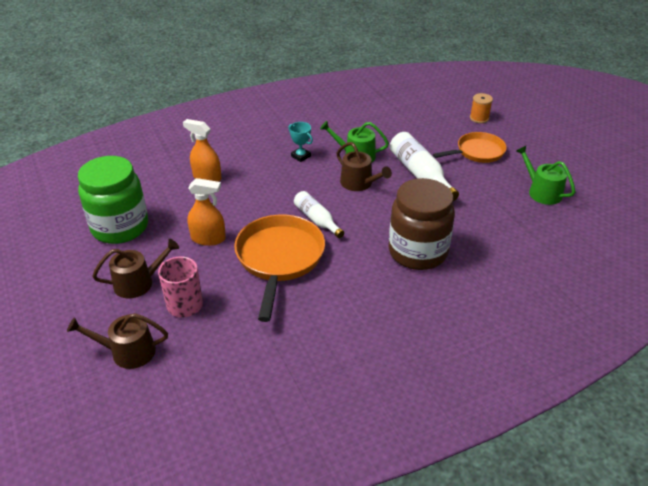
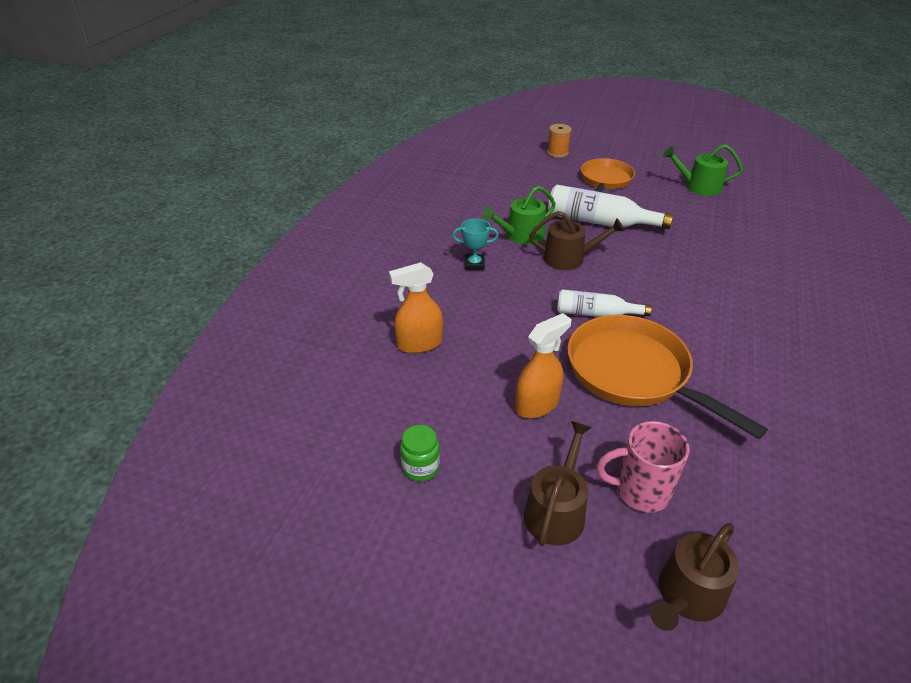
camera: 45 degrees left, 0 degrees up
green jar [78,156,148,244] -> green jar [400,425,440,481], size x0.40
brown jar [389,178,455,270] -> none

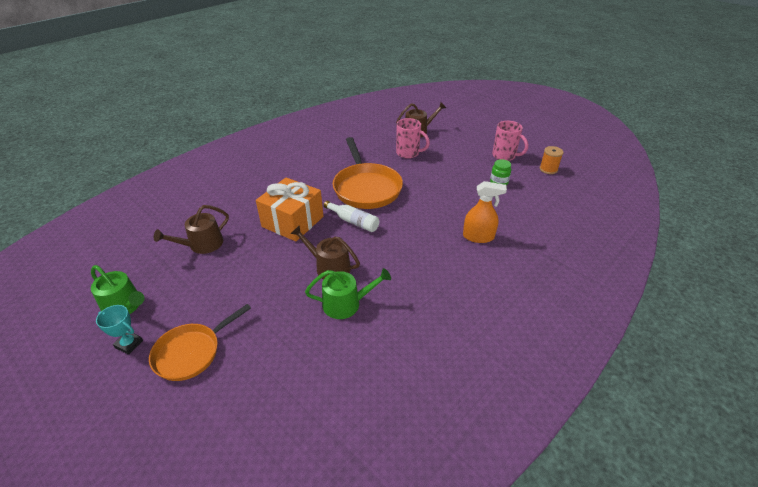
camera: 155 degrees left, 0 degrees up
turquoise trophy [452,218,499,270] -> turquoise trophy moved to [96,305,143,355]
orange spray bottle [515,313,571,418] -> none
brown watering can [524,421,592,546] -> brown watering can moved to [154,205,229,254]
orange spool [547,124,572,158] -> orange spool moved to [540,146,564,174]
white bottle [548,185,673,229] -> none
none -> orange gift [256,177,324,241]
none -> pink mug [492,121,528,161]

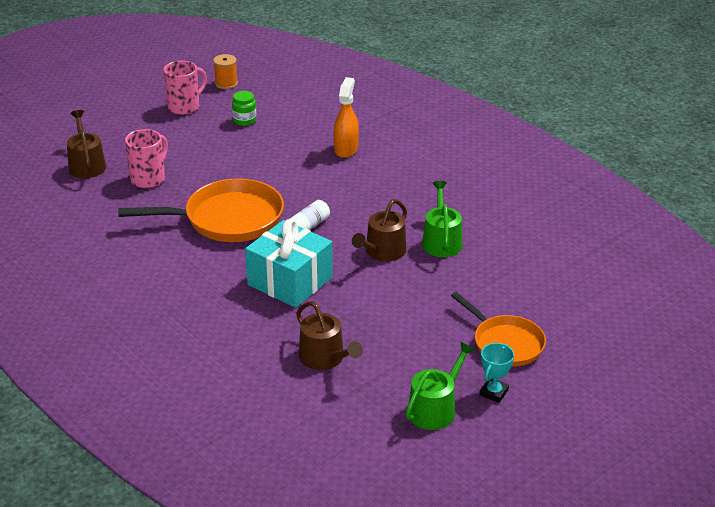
camera: 85 degrees left, 5 degrees down
orange gift [256,177,324,241] -> turquoise gift [245,219,333,308]

